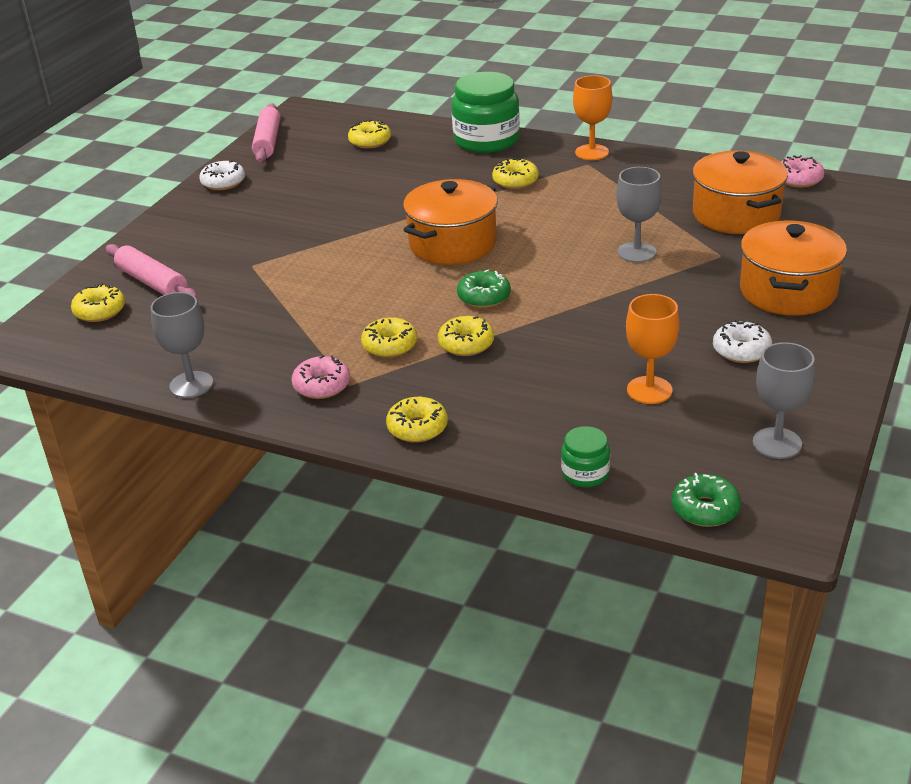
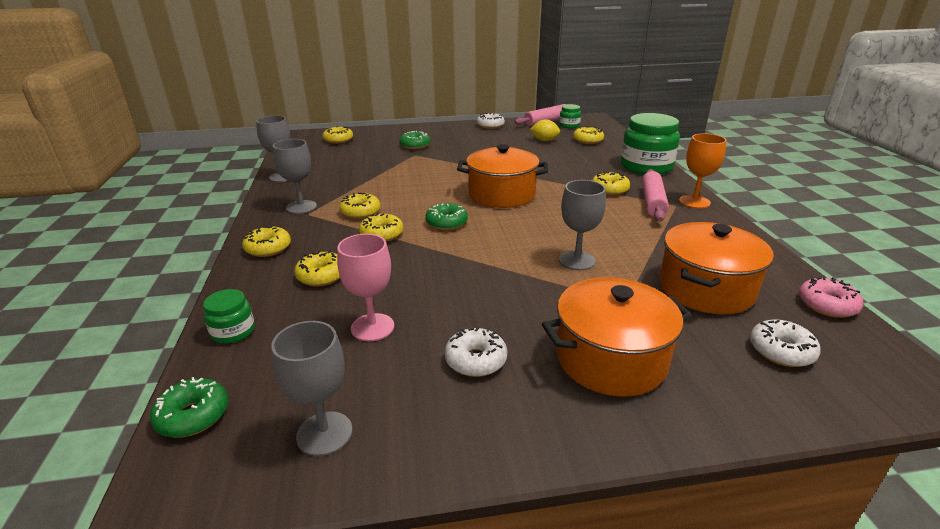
camera: 55 degrees right, 5 degrees down
pink rolling pin [106,244,198,299] -> pink rolling pin moved to [642,169,669,222]
pink donut [292,355,350,399] -> grey goblet [273,139,317,214]
orange goblet [626,294,680,404] -> pink goblet [337,234,394,341]
none -> yellow donut [294,251,340,286]
none -> green donut [399,131,430,149]
none -> yellow lemon [530,119,560,141]
none -> green jar [559,104,581,128]
none -> white donut [750,319,821,367]

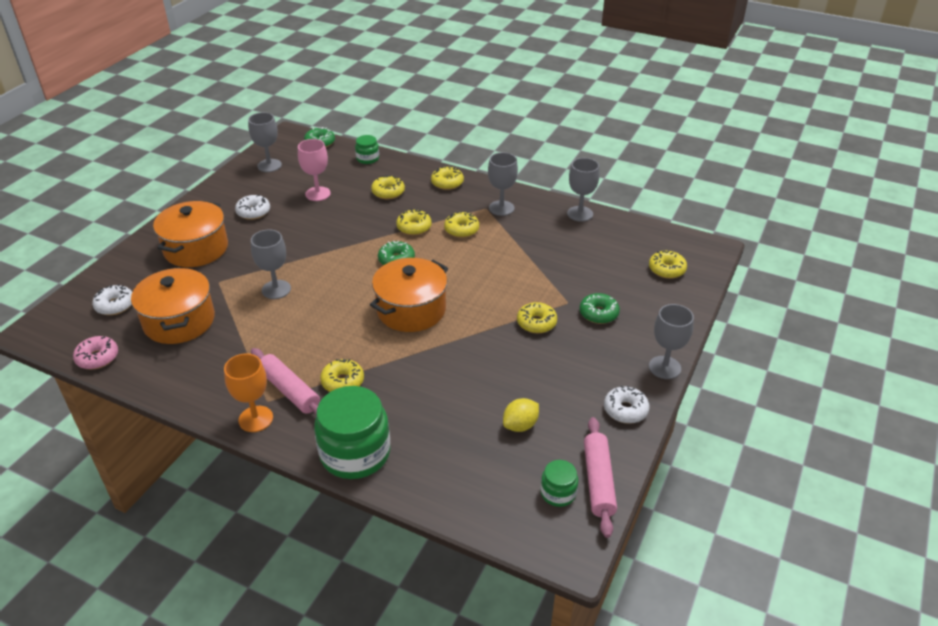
camera: 125 degrees right, 10 degrees up
yellow donut [573,126,604,144] -> yellow donut moved to [517,302,557,333]
none -> grey goblet [649,304,694,379]

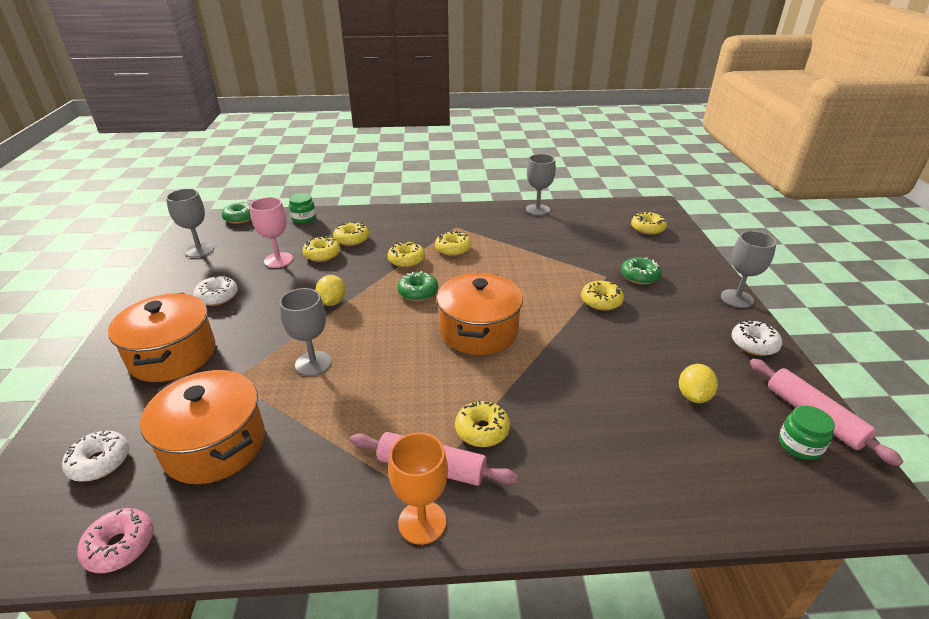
camera: 30 degrees left, 5 degrees down
green jar [314,386,390,479] -> none
yellow donut [431,166,464,190] -> yellow donut moved to [303,236,341,262]
grey goblet [488,152,518,216] -> none
none -> yellow lemon [315,275,346,306]

